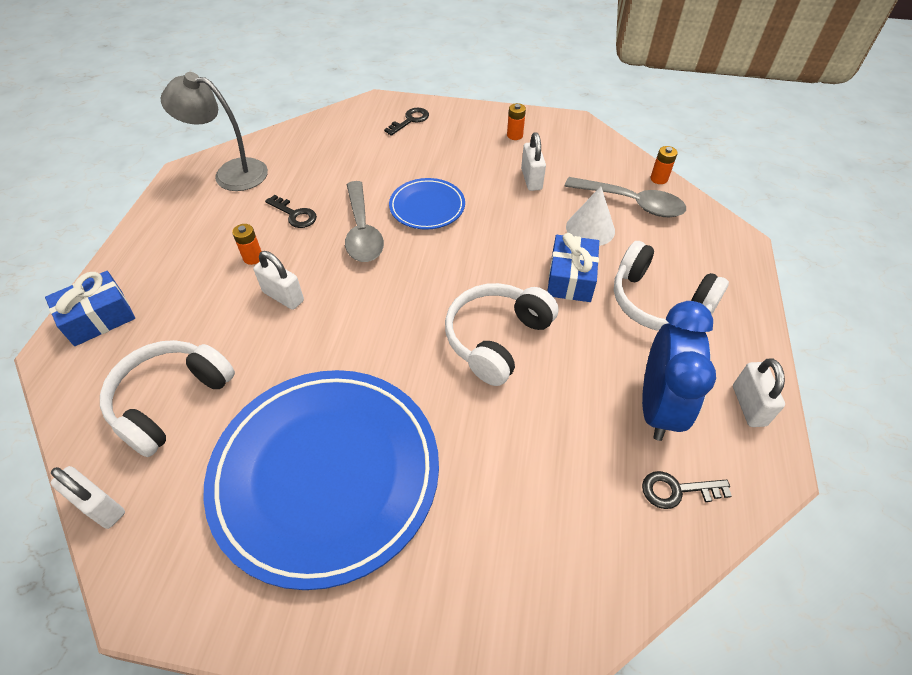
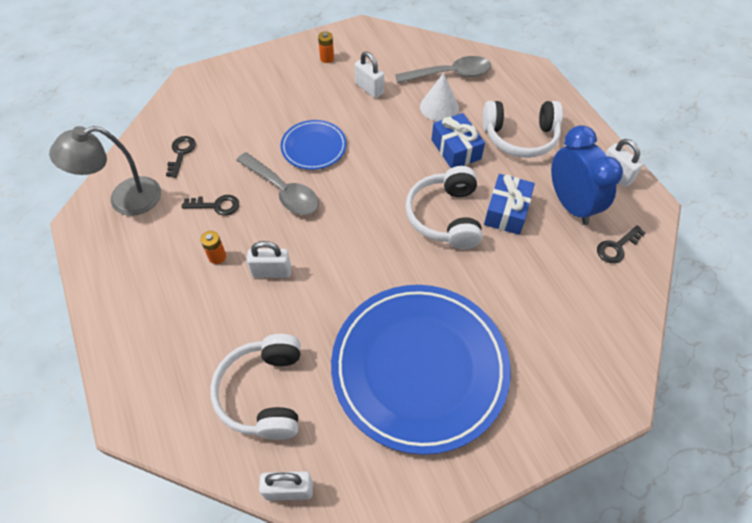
camera: 35 degrees left, 5 degrees up
blue gift [45,271,135,346] -> blue gift moved to [484,174,535,235]
black key [384,108,429,136] -> black key moved to [166,136,196,178]
orange battery [650,146,678,184] -> none

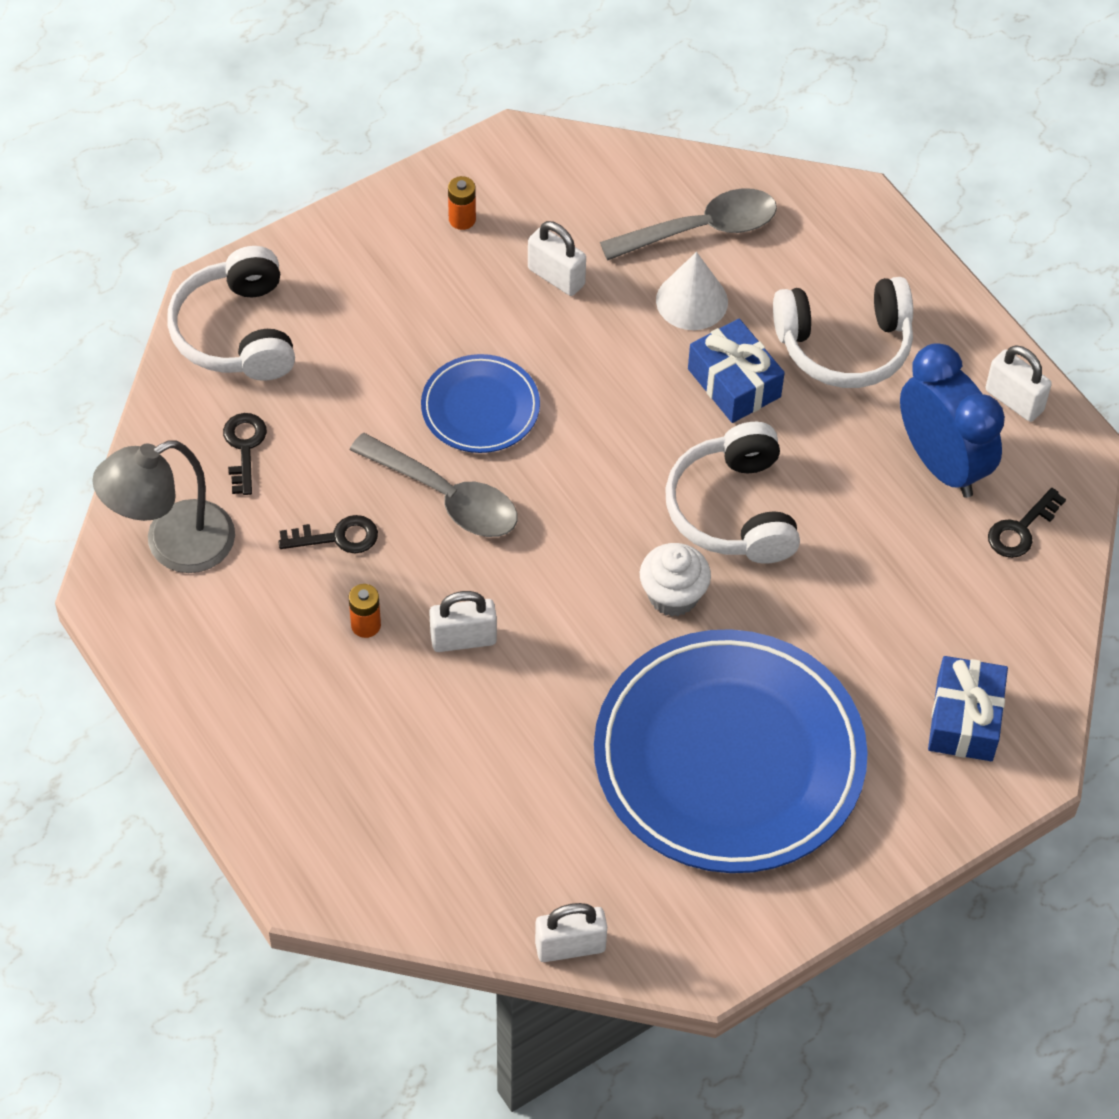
camera: 10 degrees left, 0 degrees up
white headphones [210,334,301,440] -> white headphones moved to [167,246,295,381]
blue gift [484,174,535,235] -> blue gift moved to [928,656,1008,761]
none -> white cupcake [640,543,711,616]

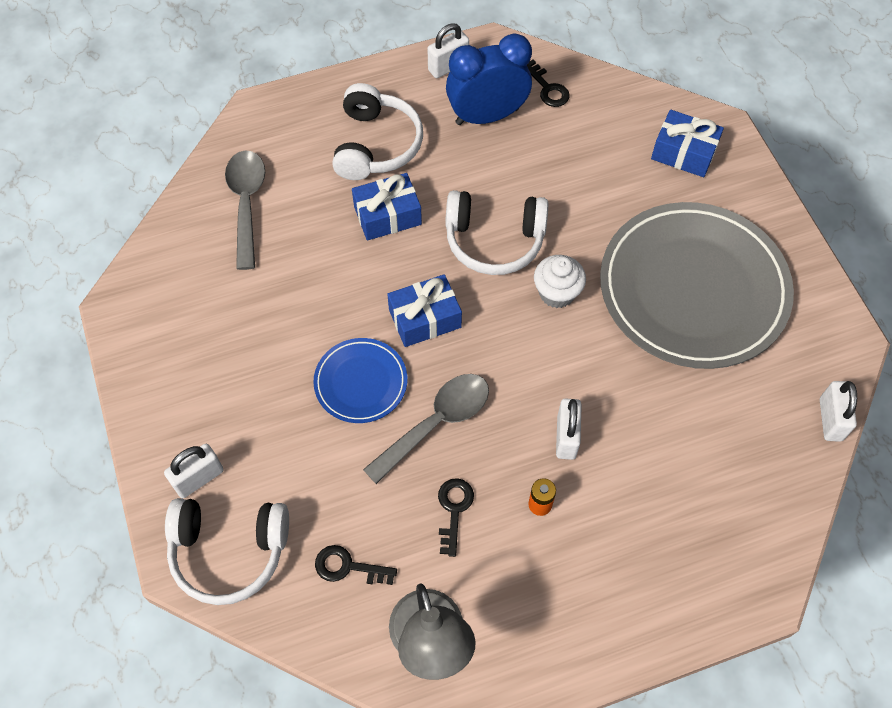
camera: 75 degrees left, 5 degrees up
orange battery [448,176,476,230] -> none
white padlock [528,221,586,296] -> white padlock moved to [164,444,224,498]
blue plate [594,629,868,873] -> grey plate [600,202,794,369]
white cone [656,252,728,330] -> none
none -> blue gift [387,274,462,347]

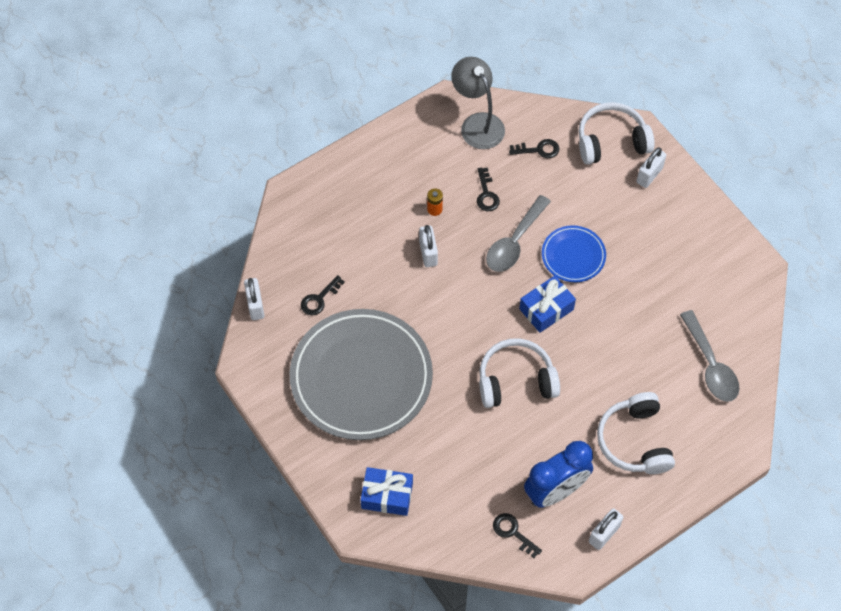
camera: 165 degrees right, 0 degrees up
blue gift [352,173,422,240] -> none
white cupcake [534,255,586,308] -> none
none -> black key [301,275,345,316]

